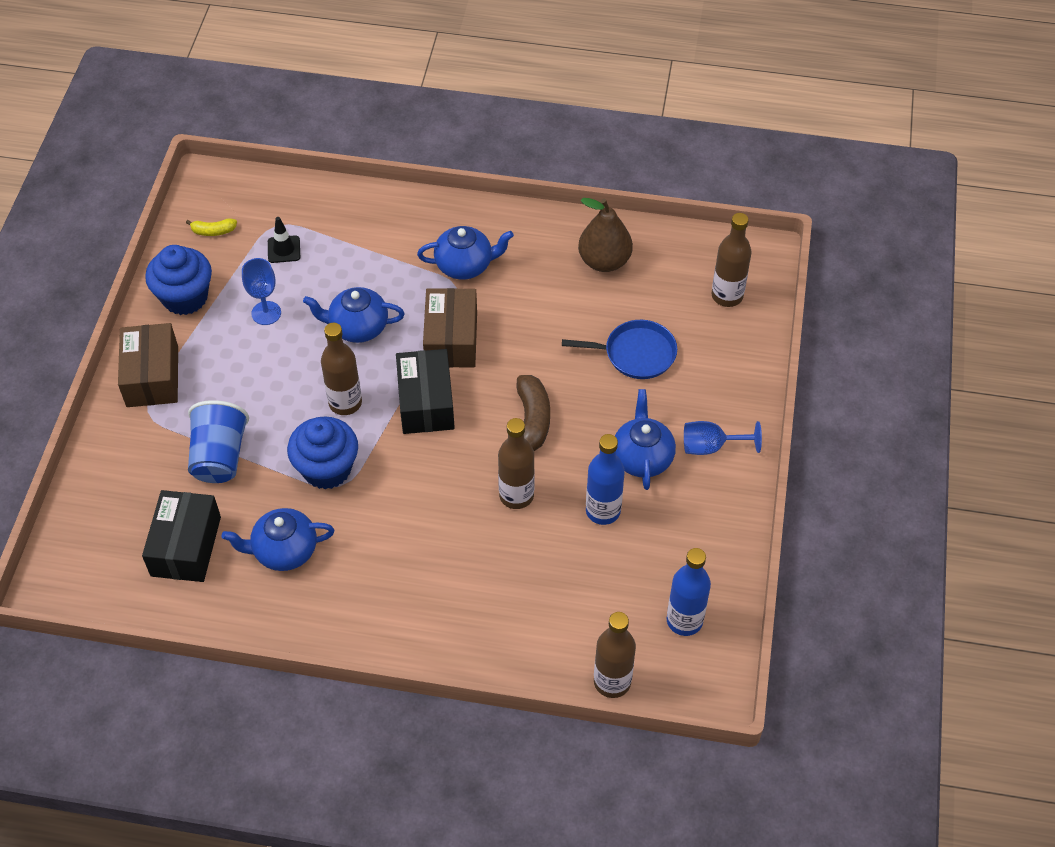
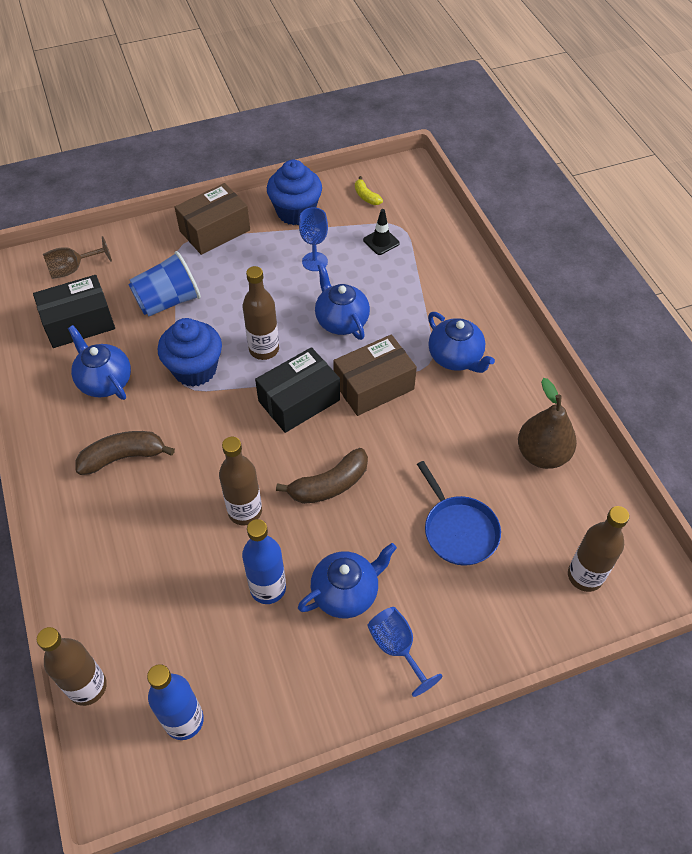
camera: 60 degrees right, 0 degrees up
none -> brown goblet [43,236,112,279]
none -> brown banana [76,431,175,475]

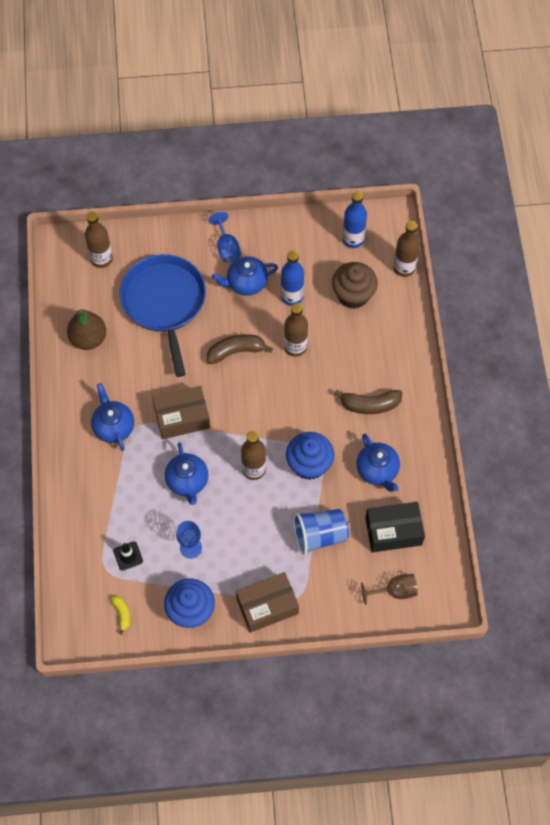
camera: 165 degrees left, 10 degrees up
black box [255,347,340,433] -> none
blue pan [417,461,501,566] -> blue pan [120,254,206,377], size x1.77
none -> brown cupcake [332,262,378,309]

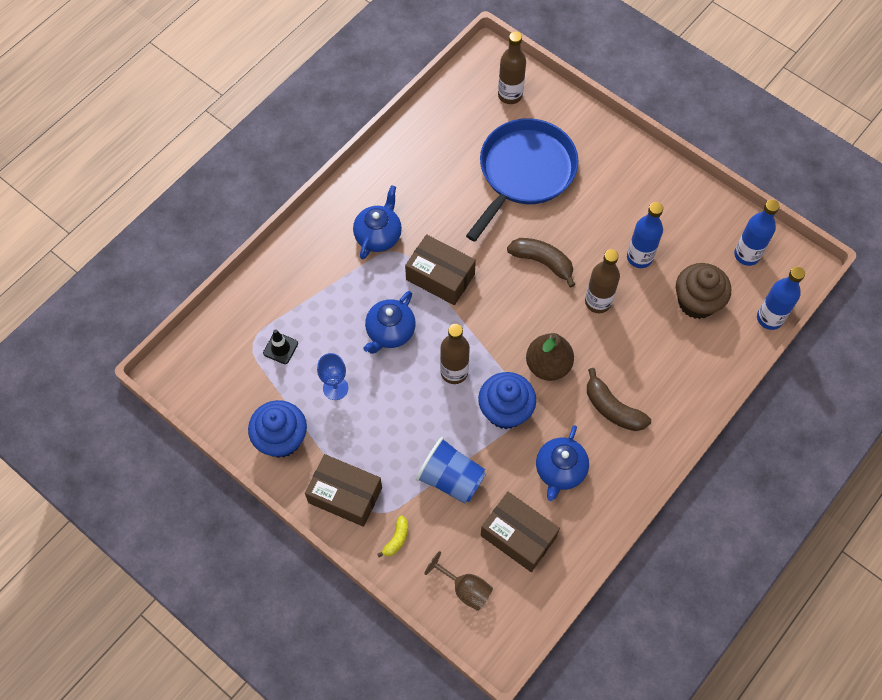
camera: 45 degrees right, 0 degrees up
brown pear [67,309,106,350] -> brown pear moved to [526,333,574,381]
yellow banana [111,596,130,635] -> yellow banana moved to [377,515,408,557]
blue goblet [209,212,241,262] -> none
blue teapot [212,256,278,296] -> none
black box [365,502,425,552] -> brown box [481,492,560,572]
brown bottle [393,221,420,277] -> blue bottle [757,267,805,330]

